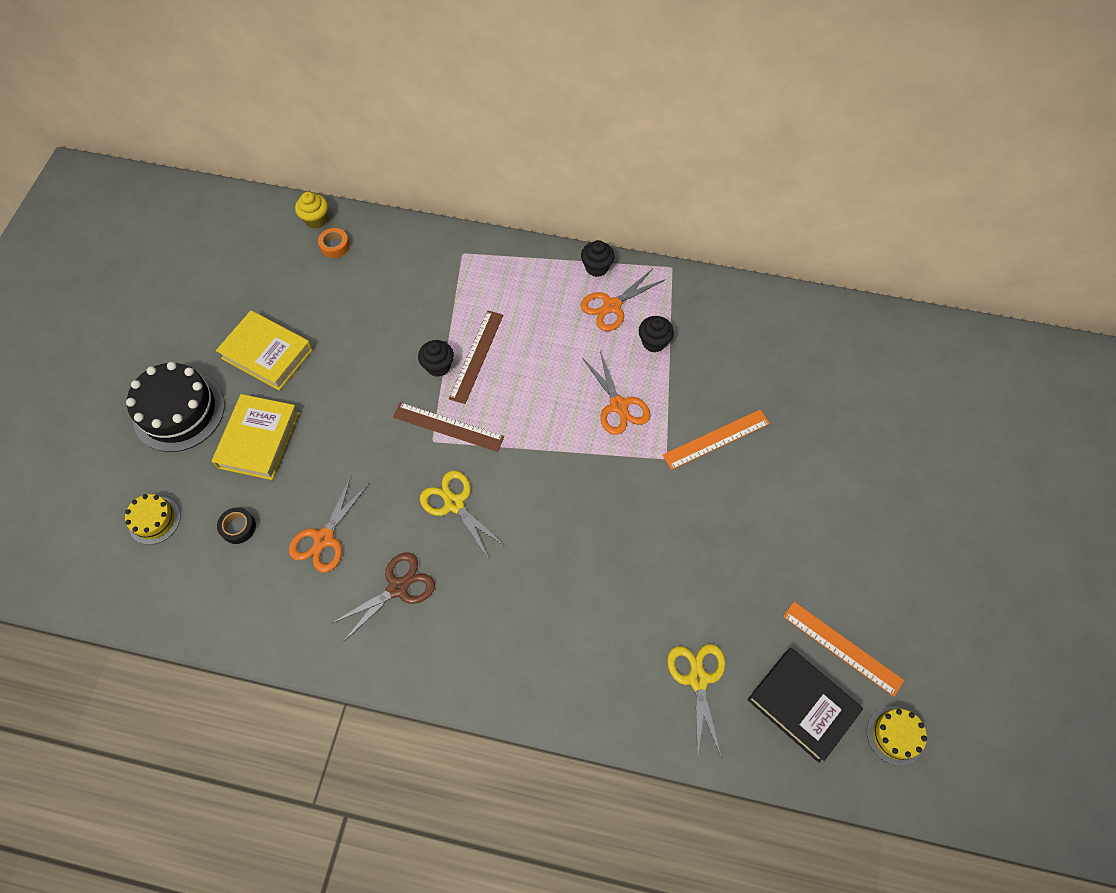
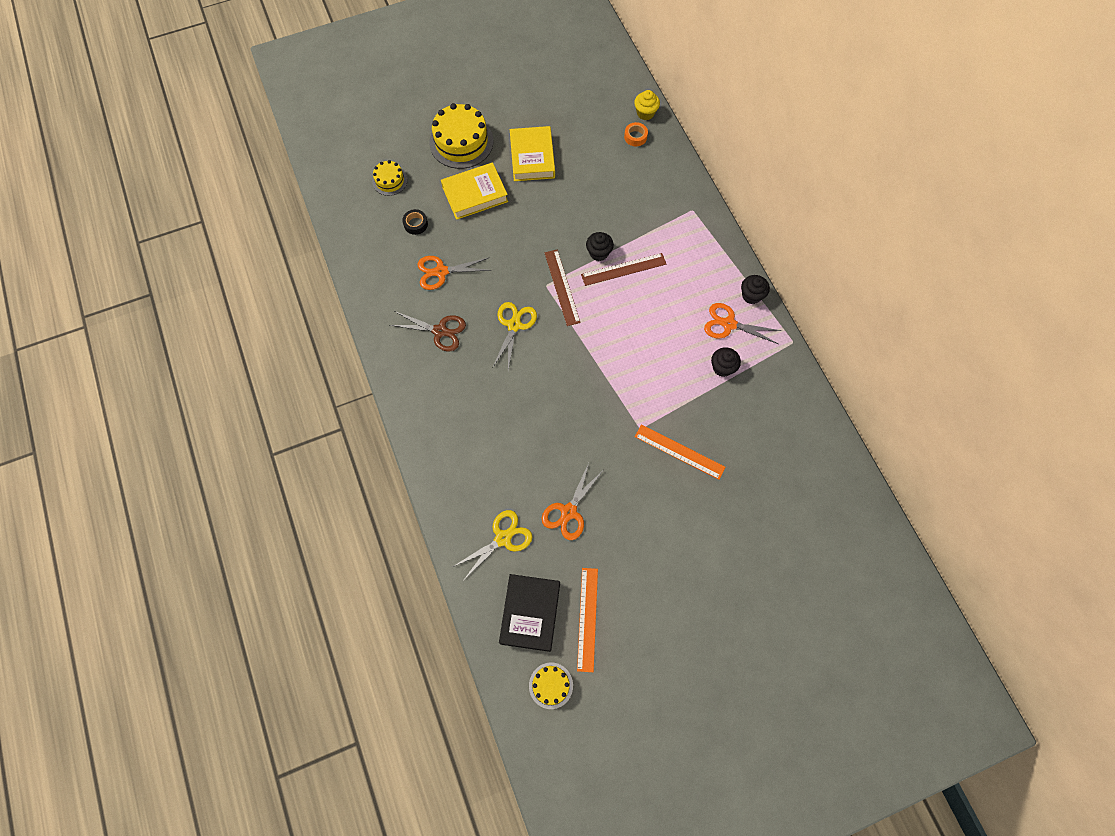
camera: 55 degrees right, 5 degrees up
black cake [126,362,225,452] -> yellow cake [429,103,493,169]
orange scissors [583,351,651,435] -> orange scissors moved to [541,463,603,540]

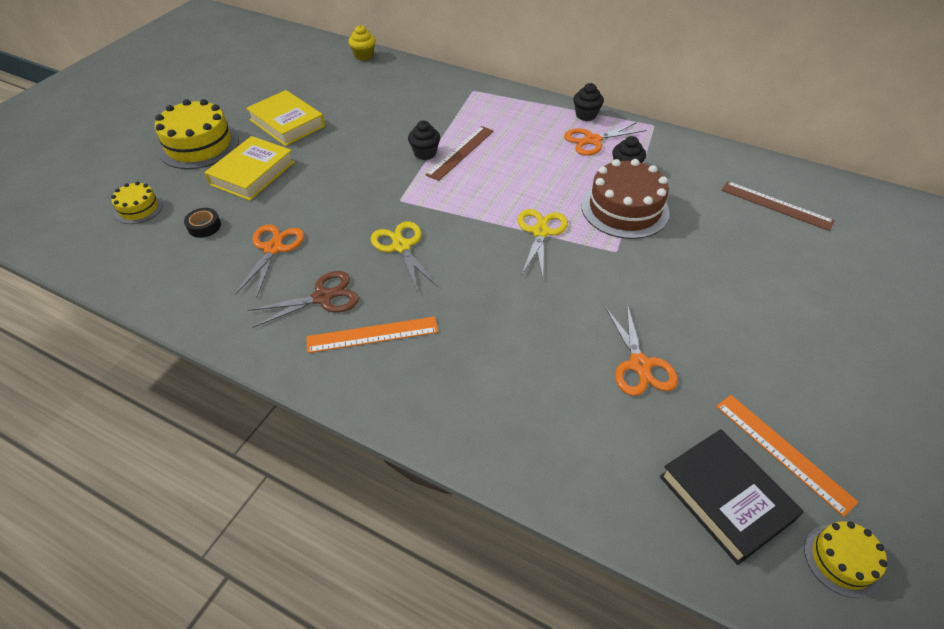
camera: 40 degrees left, 20 degrees down
orange scissors [418,256,491,290] -> orange scissors turned 150 degrees clockwise [235,224,304,299]
yellow scissors [453,510,532,581] -> yellow scissors moved to [518,209,568,277]
brown ruler [544,250,581,326] -> brown ruler moved to [721,181,835,231]
orange tape [624,122,648,146] -> none
orange ruler [635,425,725,479] -> orange ruler moved to [306,317,438,353]
none -> brown cake [581,159,670,239]

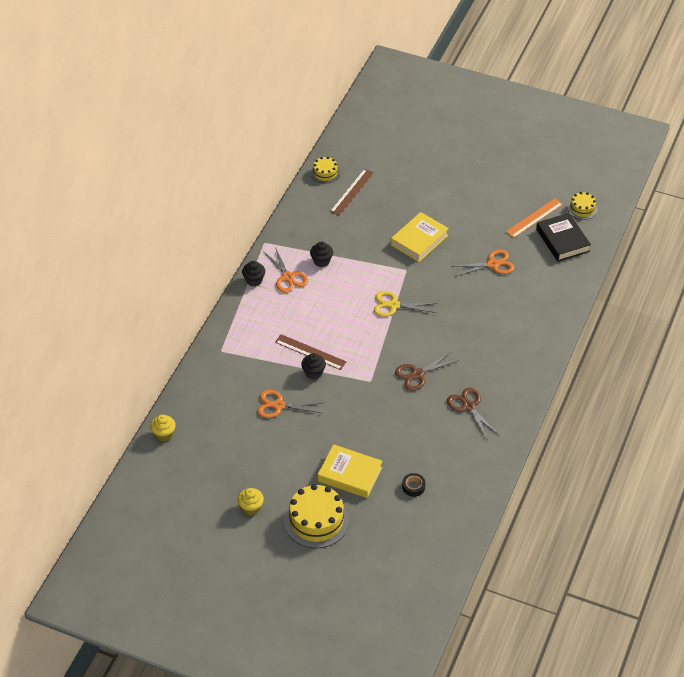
camera: 95 degrees left, 0 degrees up
yellow cake [111,182,163,224] -> yellow cake moved to [311,157,340,184]
orange scissors [235,224,304,299] -> orange scissors moved to [257,390,322,418]
yellow book [246,90,325,146] -> yellow book moved to [391,212,449,262]
orange ruler [306,317,438,353] -> none
yellow scissors [371,221,438,291] -> brown scissors [395,352,459,391]
brown cake [581,159,670,239] -> none
black book [660,429,804,565] -> black book turned 75 degrees counterclockwise [536,213,591,262]
none -> yellow cupcake [238,488,264,515]

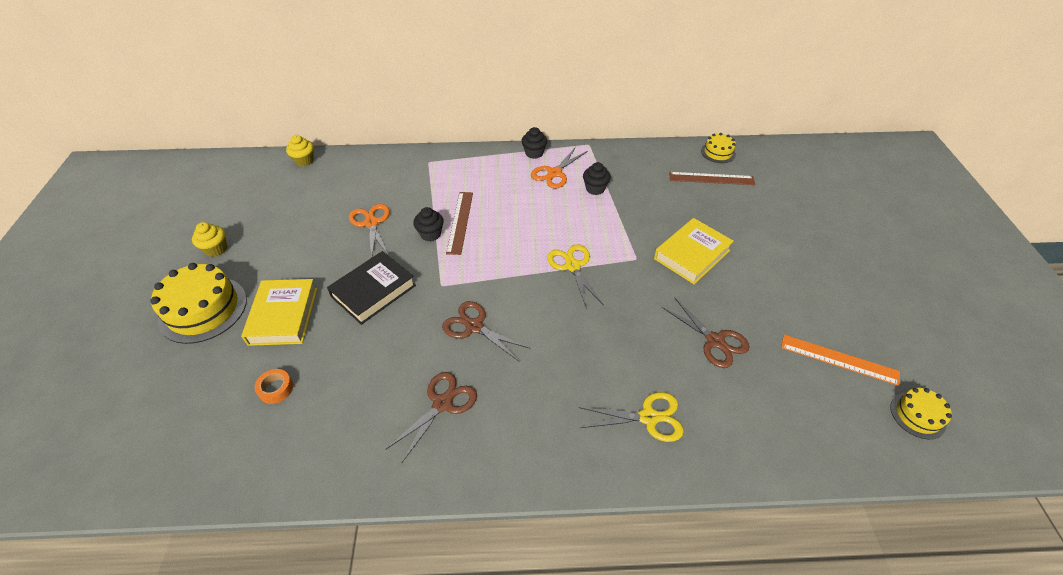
camera: 65 degrees right, 0 degrees up
yellow book [391,212,449,262] -> yellow book turned 60 degrees counterclockwise [654,218,734,284]
black tape [402,473,425,497] -> orange tape [255,369,293,404]
orange scissors [451,250,514,276] -> brown scissors [662,297,750,368]
black book [536,213,591,262] -> black book moved to [327,251,416,325]
none -> yellow scissors [579,392,684,442]

